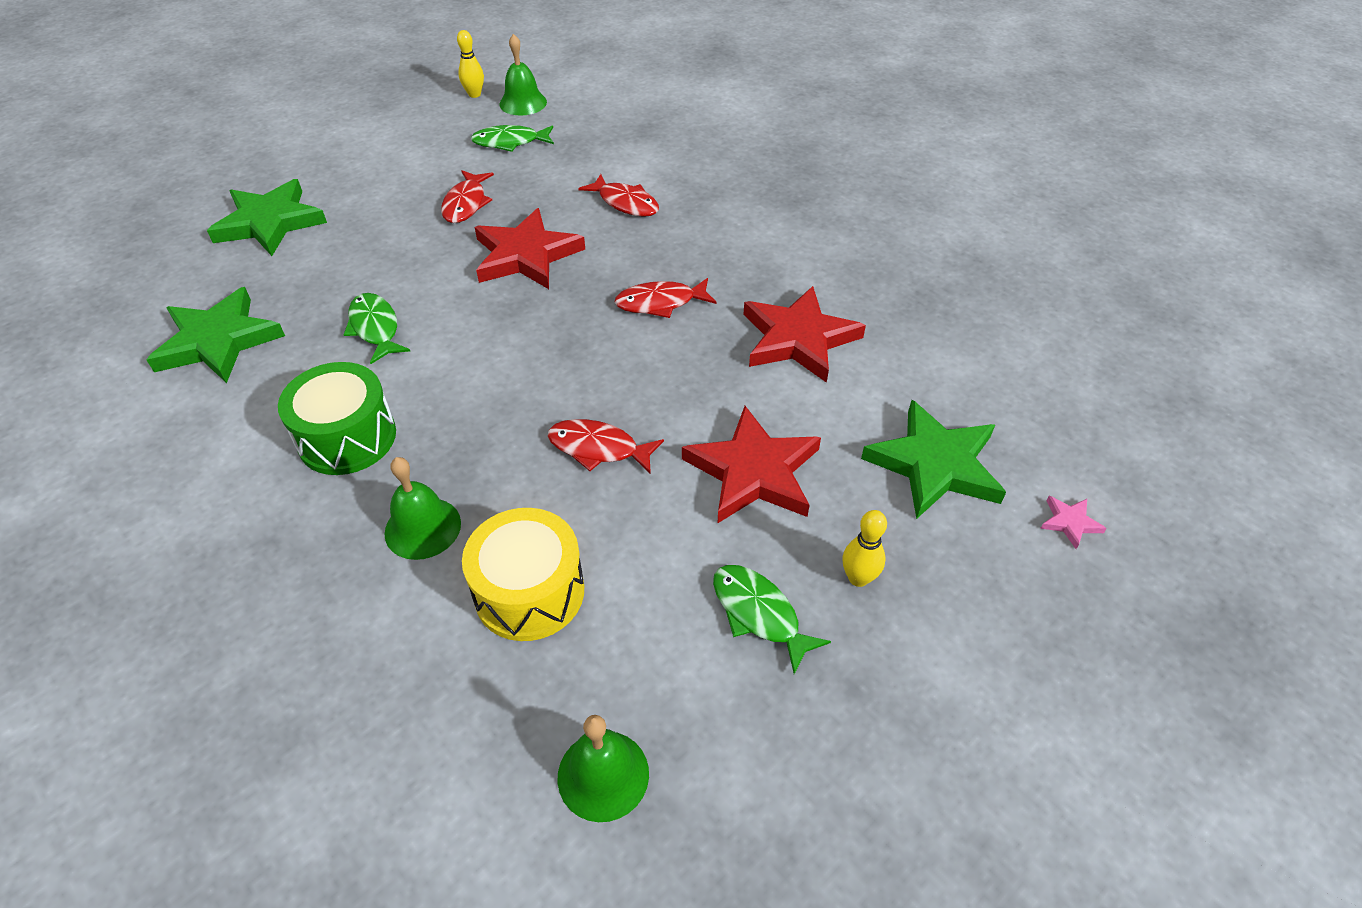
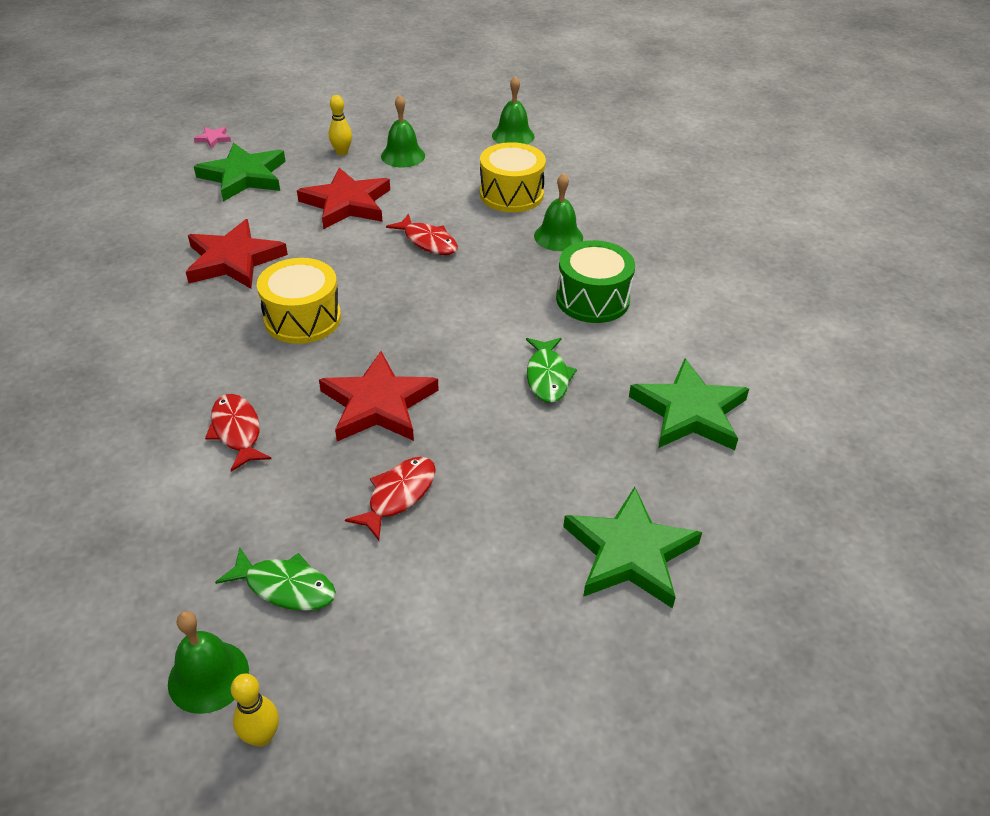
camera: 155 degrees left, 5 degrees down
red fish [615,278,717,318] -> yellow drum [257,258,341,344]
green fish [713,565,831,674] -> green bell [381,95,425,168]

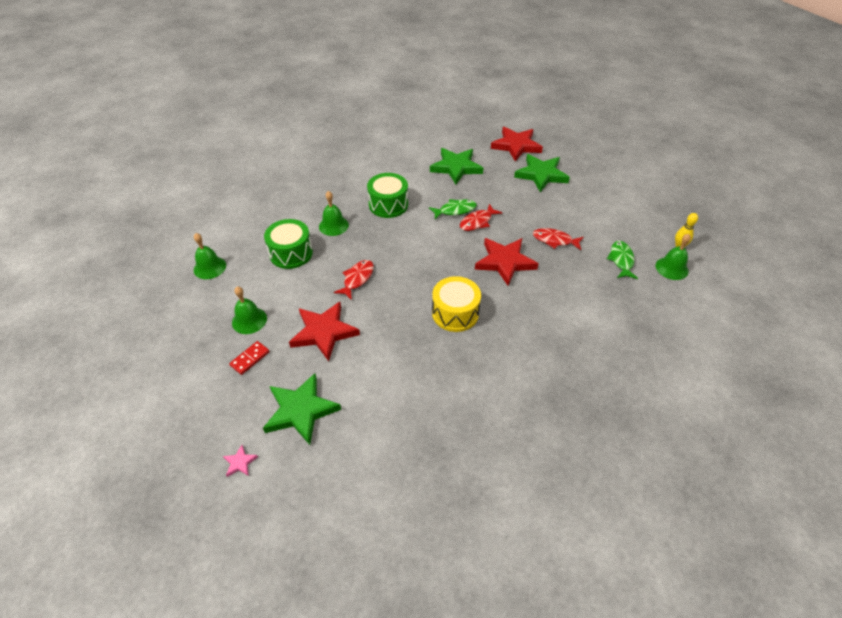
camera: 105 degrees left, 5 degrees up
red star [186,219,288,289] -> red star moved to [491,127,543,162]
red fish [205,394,271,472] -> red fish moved to [460,204,502,231]
yellow bowling pin [329,95,352,155] -> red domino [229,341,270,375]
yellow drum [480,142,546,212] -> green drum [264,219,313,269]

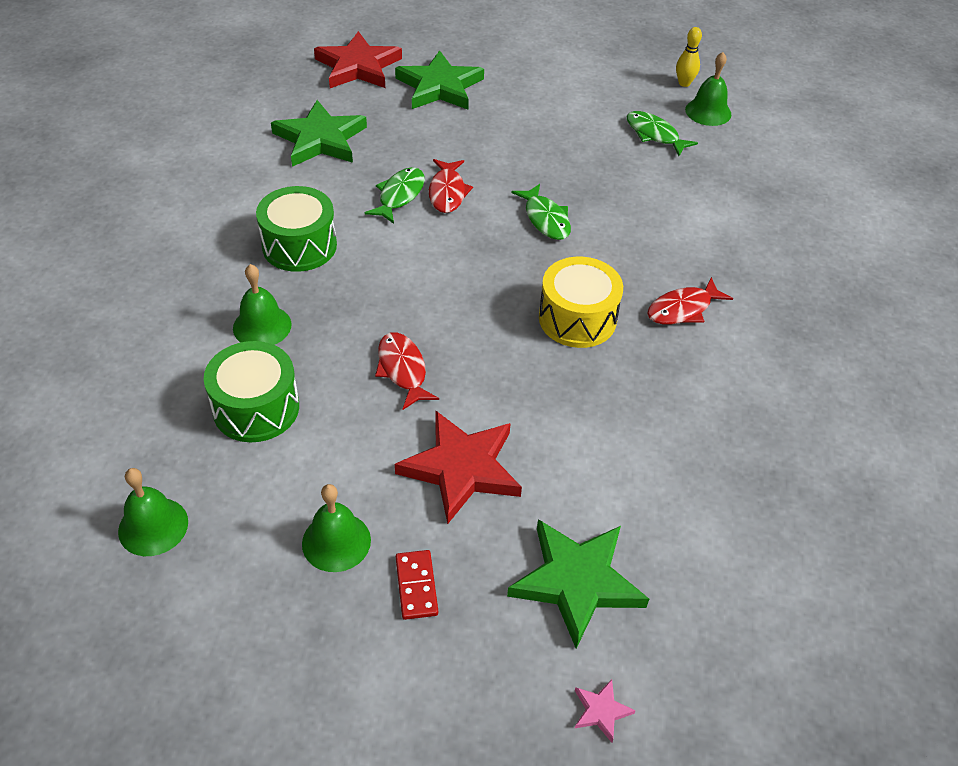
camera: 50 degrees left, 0 degrees up
red star [475,238,538,286] -> green fish [511,184,571,240]
red fish [533,228,584,250] -> red fish moved to [647,277,733,324]

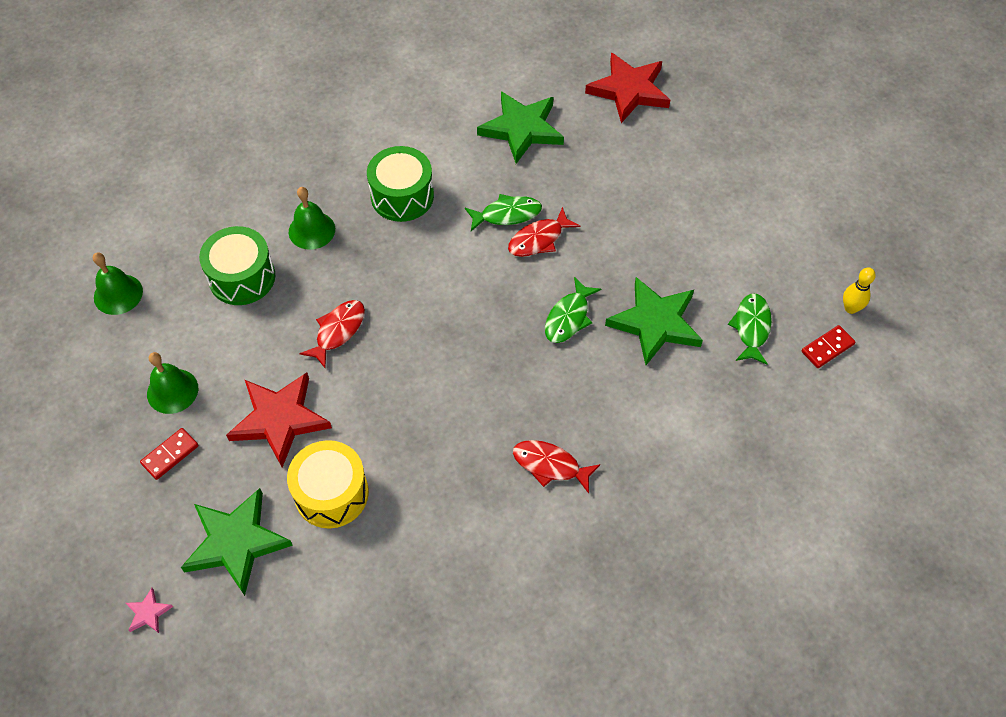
camera: 55 degrees right, 10 degrees up
green star [395,50,484,109] -> green star moved to [605,277,703,365]
yellow drum [539,256,623,348] -> yellow drum moved to [287,440,369,529]
green bell [685,52,731,126] -> red domino [802,325,855,368]

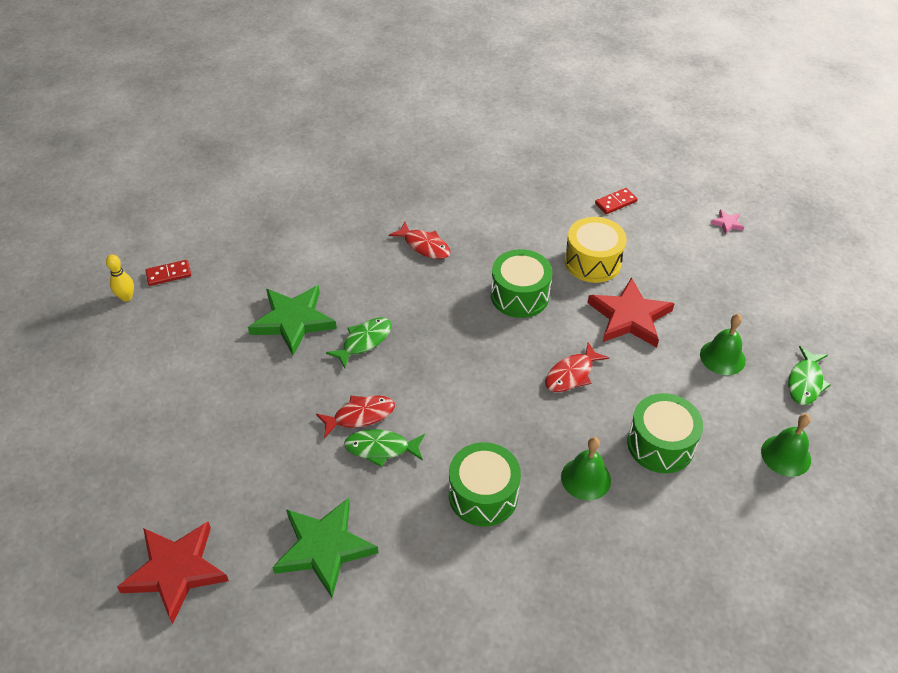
camera: 165 degrees left, 10 degrees down
red domino [140,428,199,480] -> red domino moved to [595,188,638,214]
green star [181,488,293,596] -> none
green fish [728,293,772,365] -> green fish moved to [788,346,831,405]
none -> green drum [491,249,552,318]

